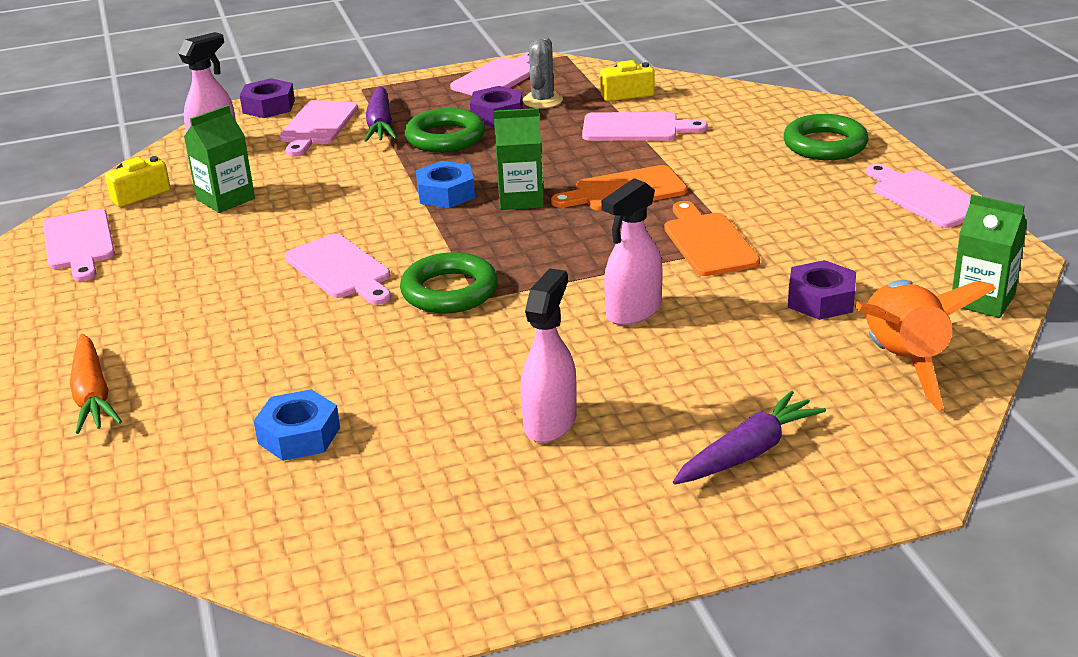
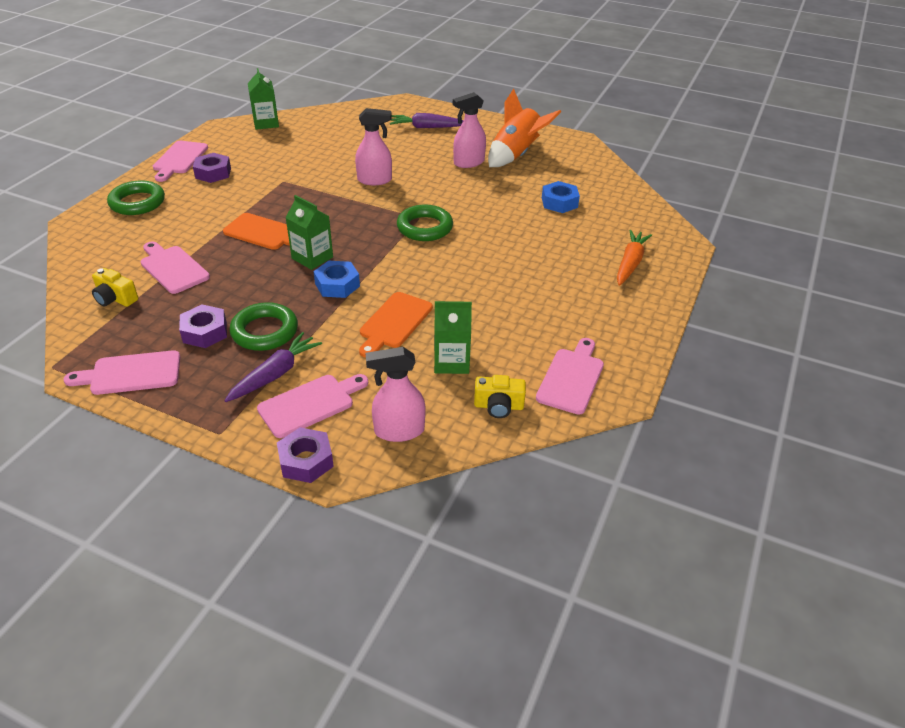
camera: 140 degrees left, 10 degrees up
pink cutting board [285,234,391,305] -> none
grey cactus [523,37,563,109] -> none
orange cutting board [664,201,760,276] -> orange cutting board moved to [359,292,433,358]
purple nut [788,260,856,320] -> purple nut moved to [193,153,231,183]
orange rocket [855,280,996,410] -> orange rocket moved to [488,89,561,167]

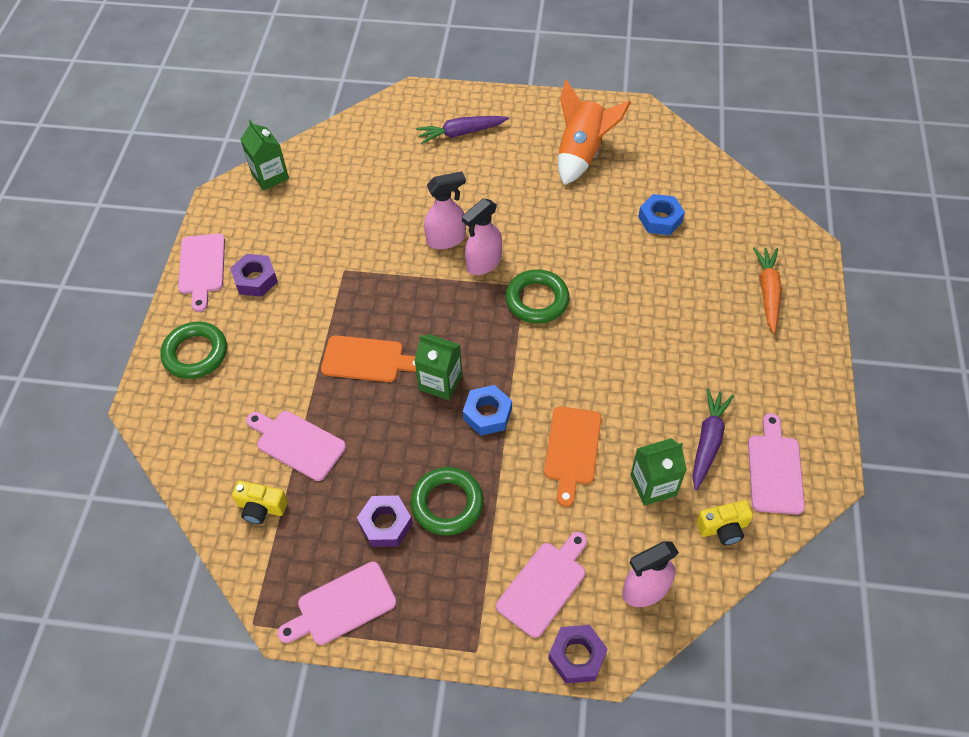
camera: 15 degrees left, 15 degrees up
purple carrot [224,332,322,402] -> purple carrot moved to [693,388,734,491]
pink spray bottle [453,92,486,168] -> pink spray bottle moved to [462,198,502,275]

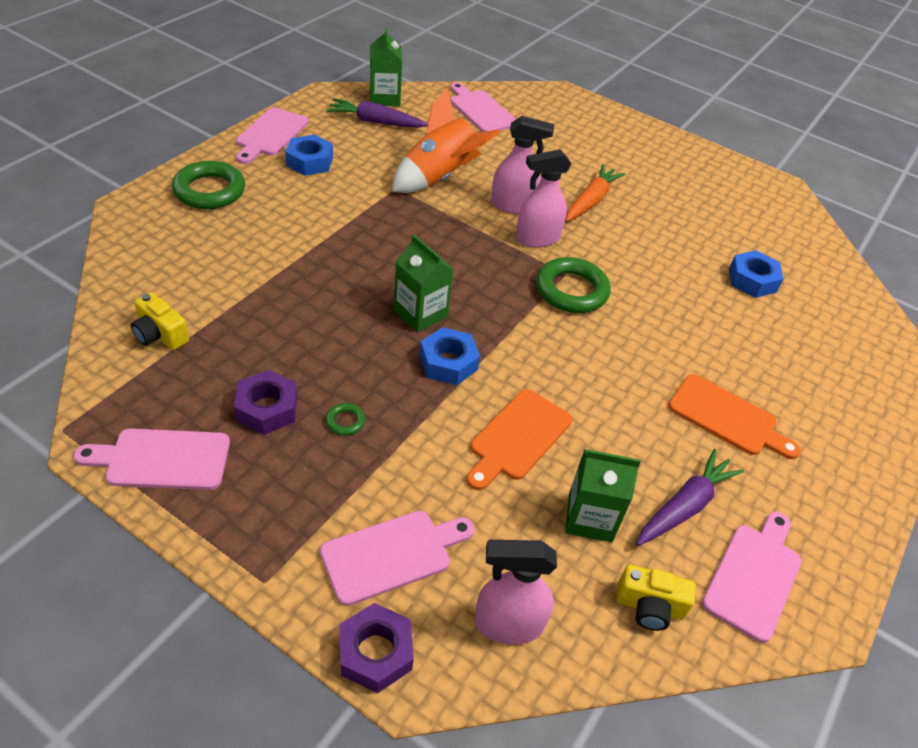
camera: 20 degrees right, 10 degrees down
purple nut [230,254,278,297] -> blue nut [285,135,333,176]
pink cutting board [246,411,346,481] -> pink cutting board moved to [450,82,516,132]
orange cutting board [321,335,416,382] -> orange cutting board moved to [668,374,801,459]
green ring [411,467,484,535] -> green ring [325,403,365,436], size x0.44
purple carrot [416,116,509,144] -> purple carrot moved to [326,98,428,128]
orange rocket [558,80,631,185] -> orange rocket moved to [392,88,500,193]
orange carrot [753,247,782,333] -> orange carrot moved to [566,164,625,222]

